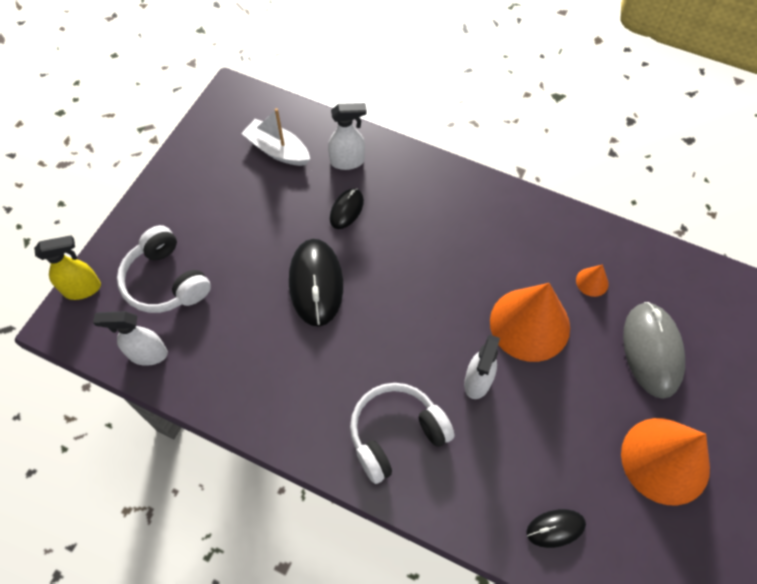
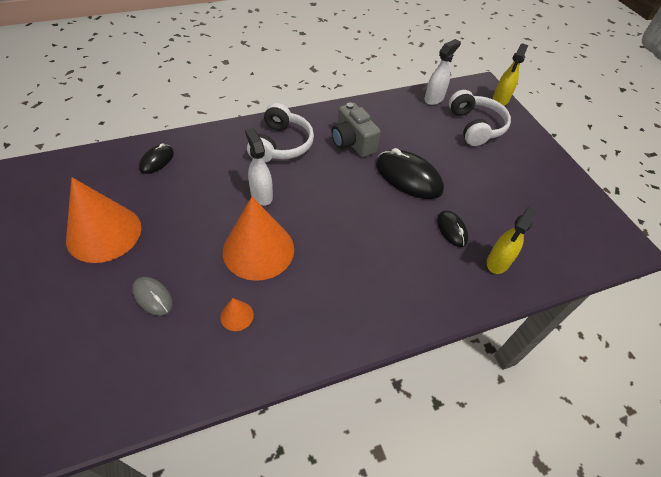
camera: 130 degrees right, 10 degrees down
white headphones [117,225,211,313] -> white headphones turned 75 degrees clockwise [449,90,511,146]
white boat [241,108,310,166] -> none
white spray bottle [328,103,367,170] -> yellow spray bottle [487,207,538,274]
grey mouse [623,302,685,399] -> grey mouse [132,277,173,316], size x0.55
none -> grey camera [331,102,381,157]

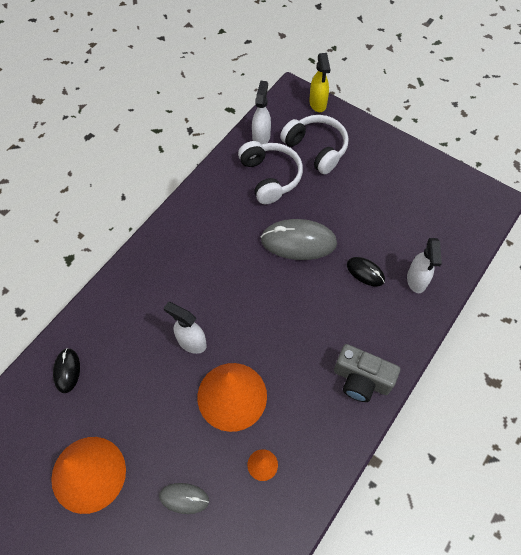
camera: 30 degrees left, 10 degrees up
white headphones [247,103,314,163] -> white headphones moved to [238,141,303,204]
grey camera [331,102,381,157] -> grey camera moved to [334,344,400,402]
black mouse [376,148,444,199] -> grey mouse [261,219,337,260]
yellow spray bottle [487,207,538,274] -> white spray bottle [407,238,442,293]

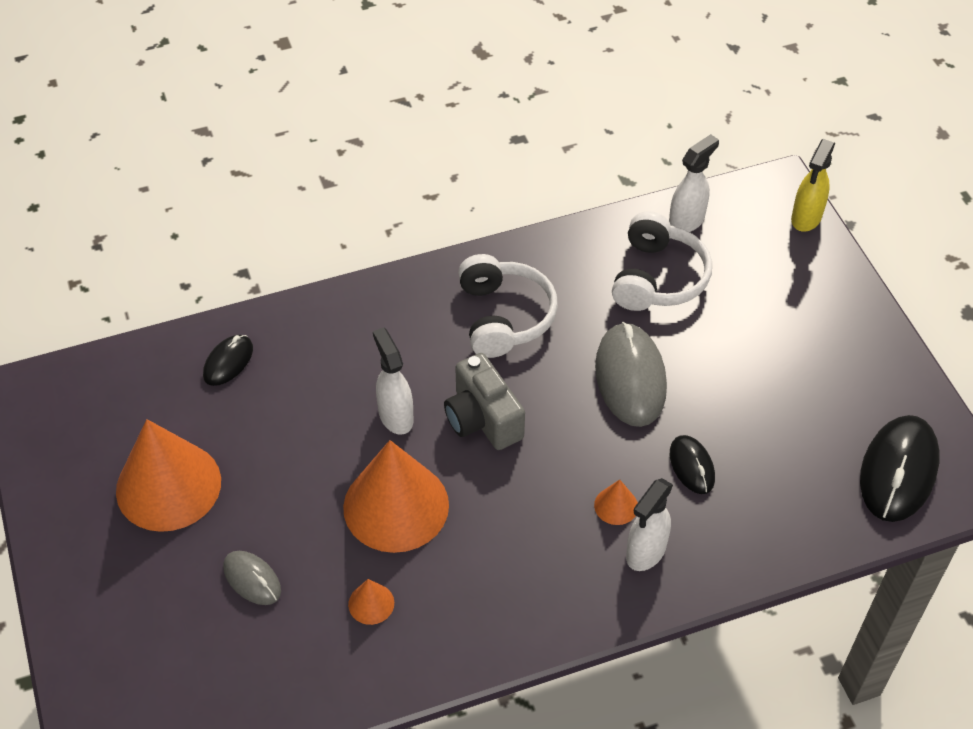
camera: 35 degrees right, 10 degrees down
grey mouse [261,219,337,260] -> grey mouse turned 45 degrees clockwise [595,322,667,427]
white headphones [280,115,349,175] -> white headphones moved to [458,254,558,358]
grey camera [334,344,400,402] -> grey camera moved to [444,353,525,450]
white spray bottle [407,238,442,293] -> white spray bottle moved to [626,478,673,571]
none -> orange cone [594,480,638,525]
none -> black mouse [860,415,940,522]

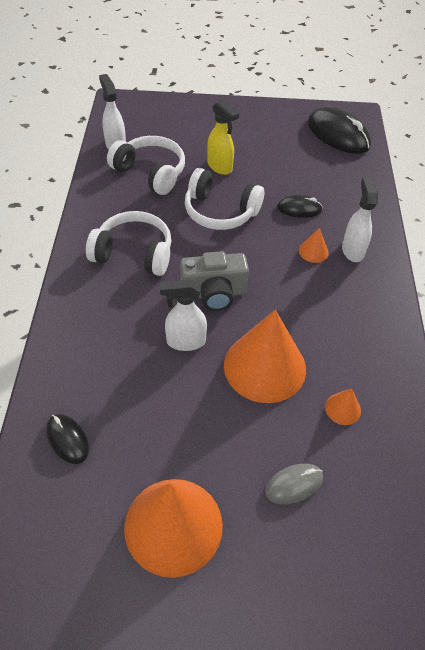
camera: 70 degrees left, 0 degrees up
grey mouse [595,322,667,427] -> white headphones [185,168,264,230]
white spray bottle [626,478,673,571] -> white spray bottle turned 150 degrees counterclockwise [342,177,378,262]
yellow spray bottle [791,139,835,232] -> yellow spray bottle moved to [207,100,239,175]

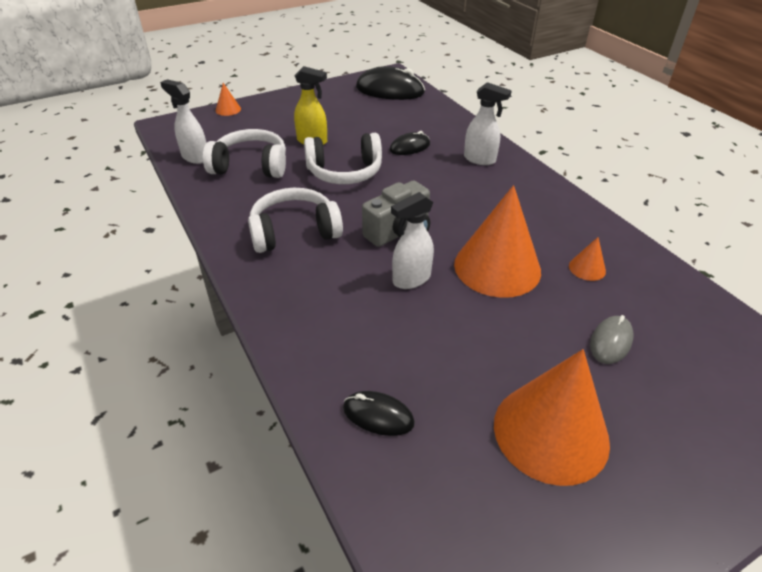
camera: 30 degrees left, 10 degrees down
orange cone [299,228,329,263] -> orange cone moved to [216,83,241,116]
white spray bottle [342,177,378,262] -> white spray bottle turned 150 degrees clockwise [464,82,512,165]

